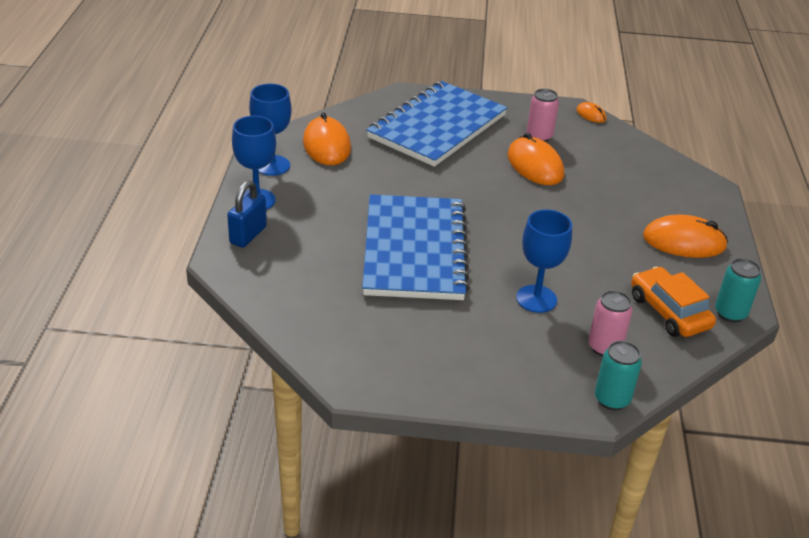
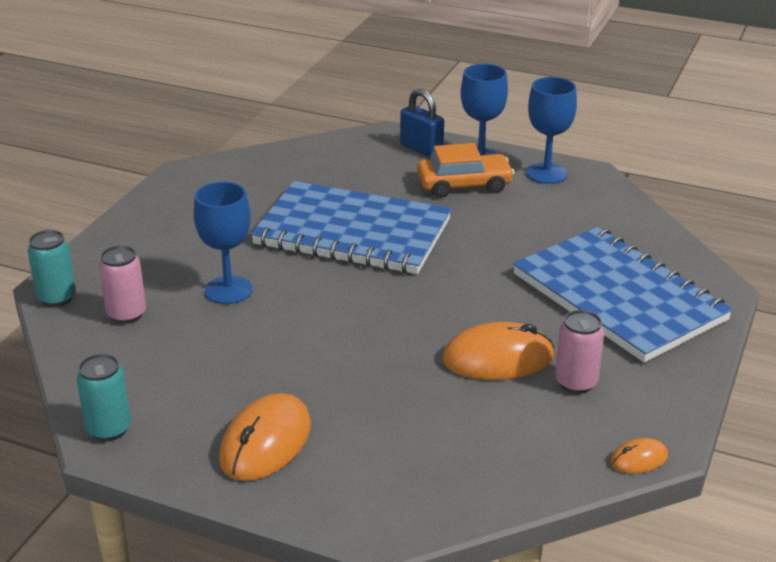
camera: 110 degrees right, 5 degrees down
orange mouse [303,112,351,165] -> none
orange car [631,267,716,337] -> orange car moved to [417,143,514,198]

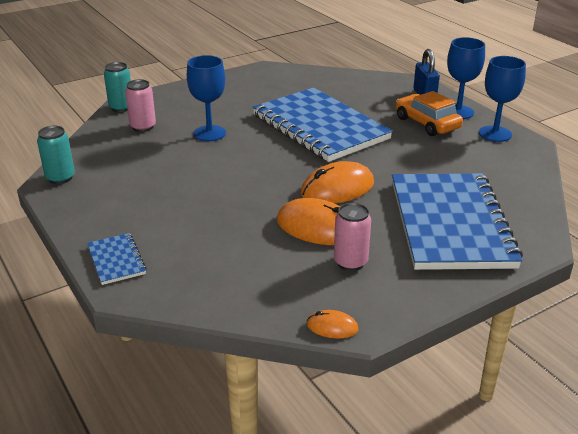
camera: 35 degrees right, 0 degrees up
orange mouse [219,393,311,481] -> orange mouse moved to [301,161,374,203]
orange car [417,143,514,198] -> orange car turned 150 degrees counterclockwise [396,91,463,136]
none -> blue notebook [87,233,147,285]

